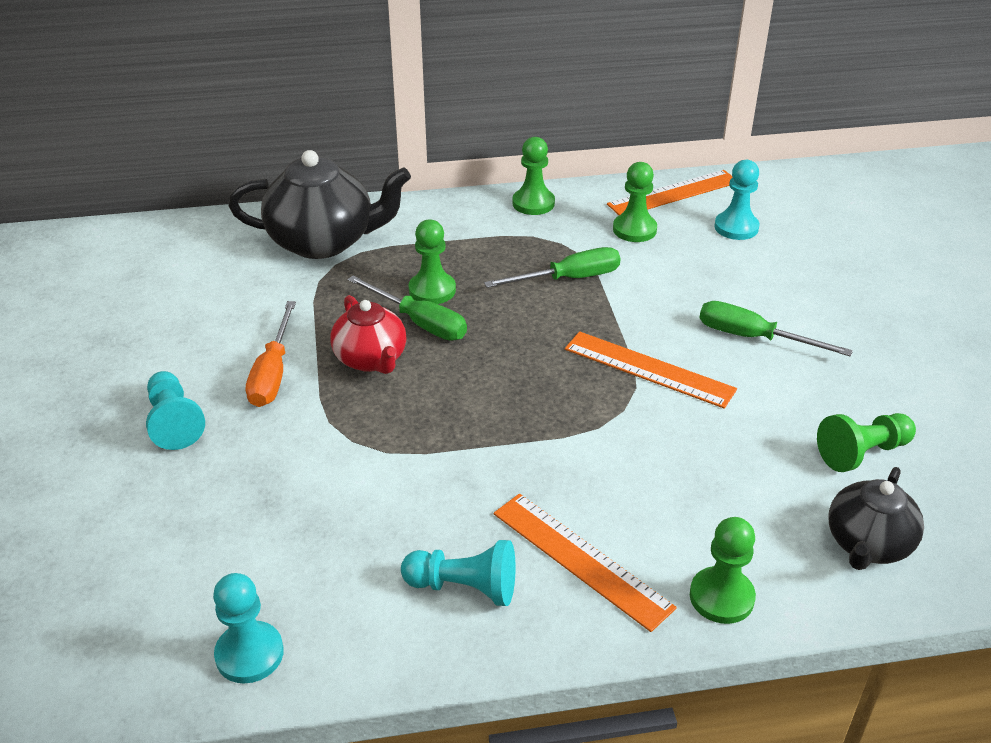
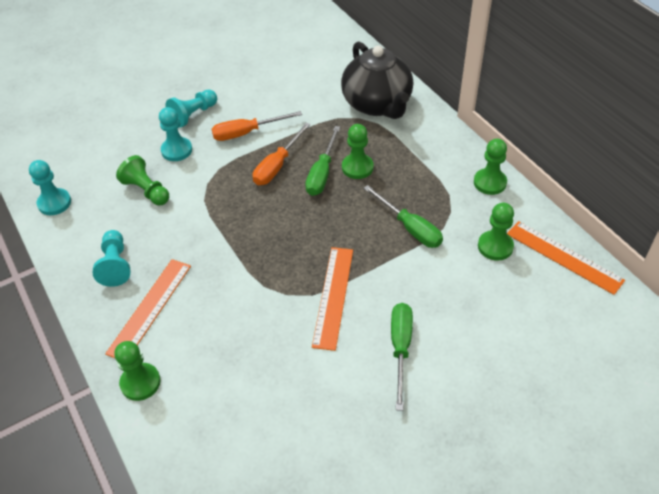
camera: 70 degrees right, 10 degrees up
red teapot [330,295,406,374] -> orange screwdriver [253,123,311,185]
turquoise pawn [714,160,759,240] -> turquoise pawn moved to [159,107,192,161]
green pawn [817,413,916,472] -> green pawn moved to [116,155,169,205]
black teapot [828,467,924,570] -> none

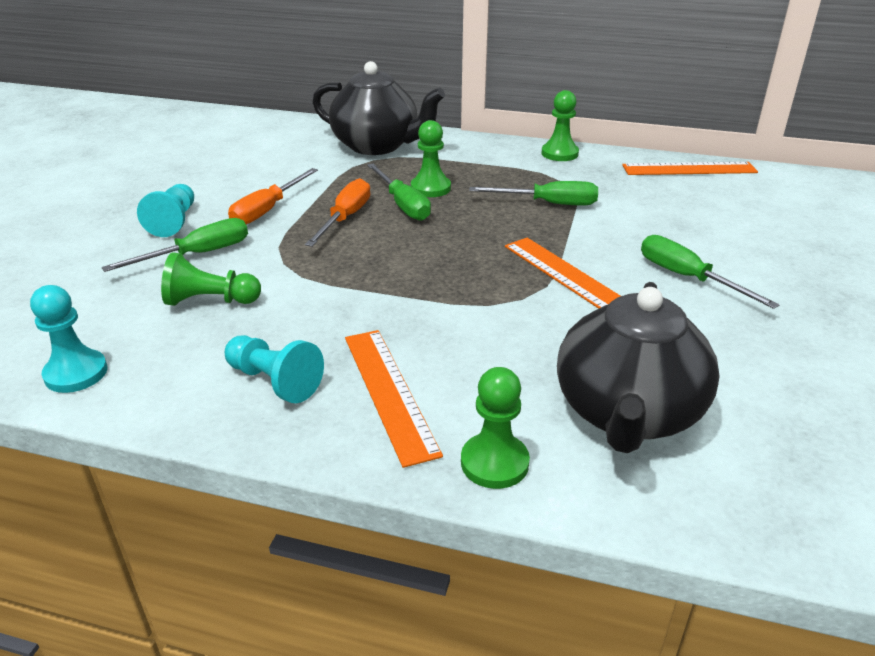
camera: 45 degrees left, 15 degrees down
turquoise pawn [159,107,192,161] -> green screwdriver [102,218,248,272]
orange screwdriver [253,123,311,185] -> orange screwdriver turned 150 degrees counterclockwise [305,178,370,247]
green pawn [478,203,514,261] -> none
none -> black teapot [557,282,720,453]

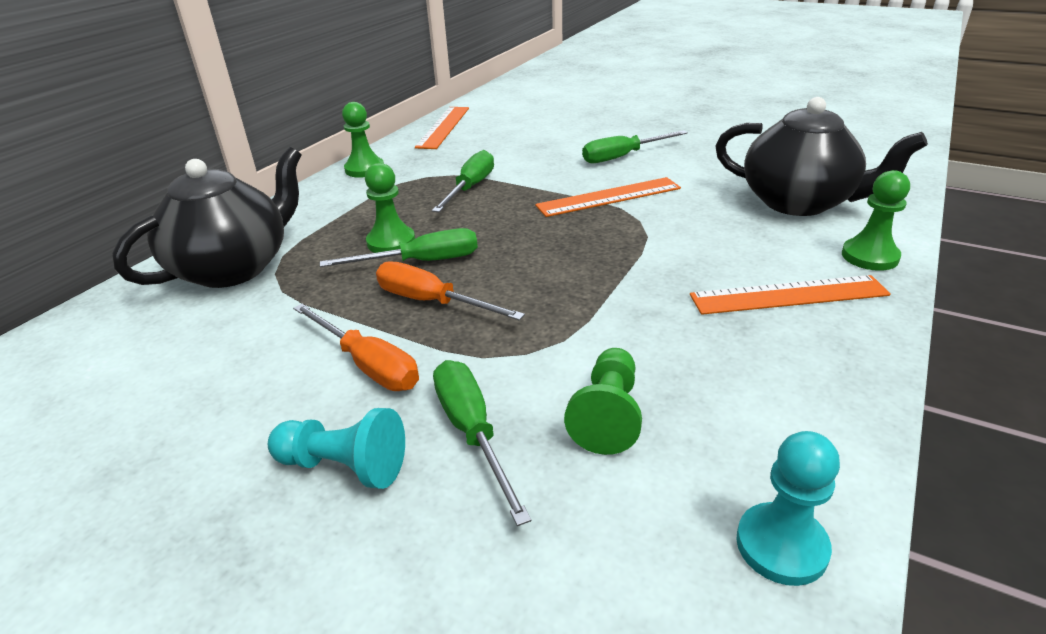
camera: 75 degrees left, 0 degrees up
turquoise pawn [225,335,324,403] -> none

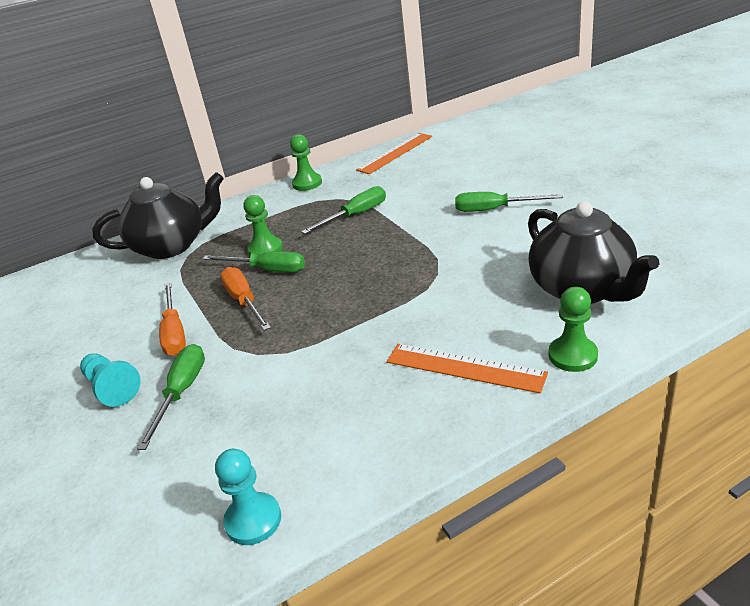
camera: 35 degrees right, 0 degrees up
orange ruler [535,177,681,217] -> none
green pawn [564,348,642,455] -> none

